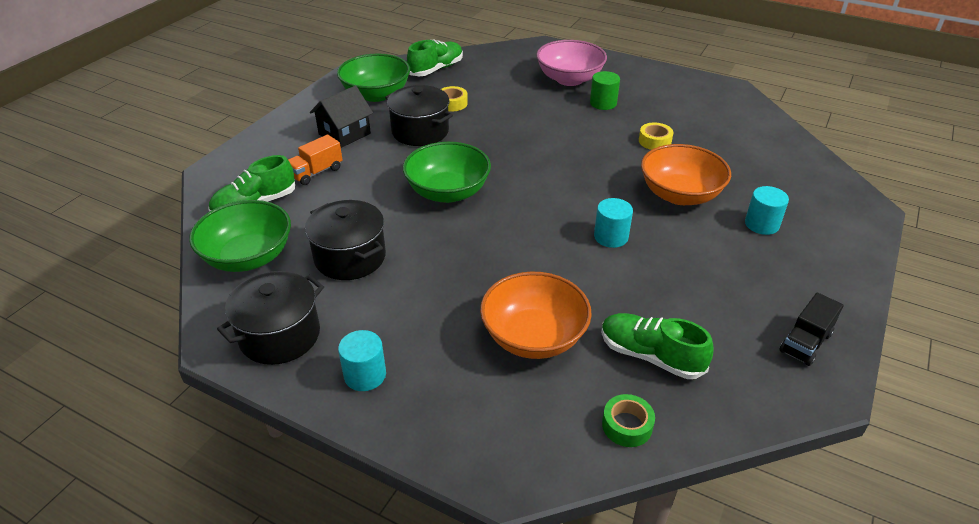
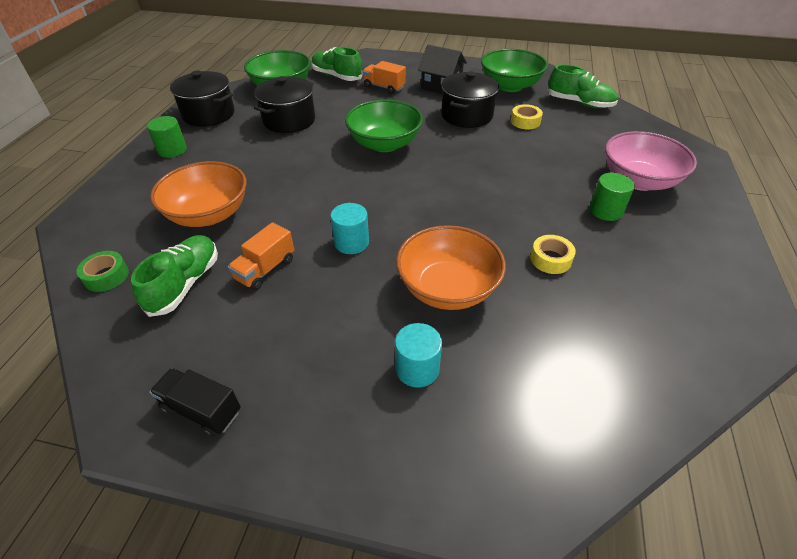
camera: 75 degrees right, 5 degrees up
turquoise cylinder [338,330,386,391] -> green cylinder [147,116,187,158]
none -> orange truck [228,222,294,290]

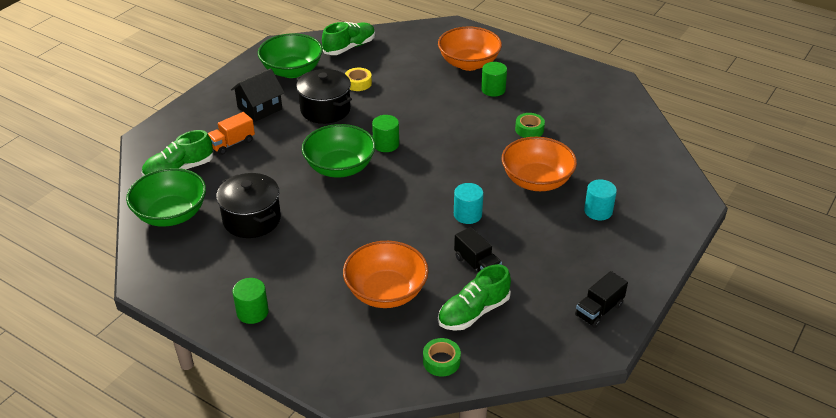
camera: 70 degrees left, 5 degrees down
green shoe [131,235,218,317] -> green shoe turned 75 degrees counterclockwise [438,264,511,331]
black pot [170,71,235,127] -> none
orange truck [228,222,294,290] -> black truck [454,227,502,274]
yellow tape [530,235,576,274] -> green tape [515,113,545,138]
pink bowl [605,131,697,191] -> orange bowl [438,26,502,71]
none -> green cylinder [372,115,399,152]

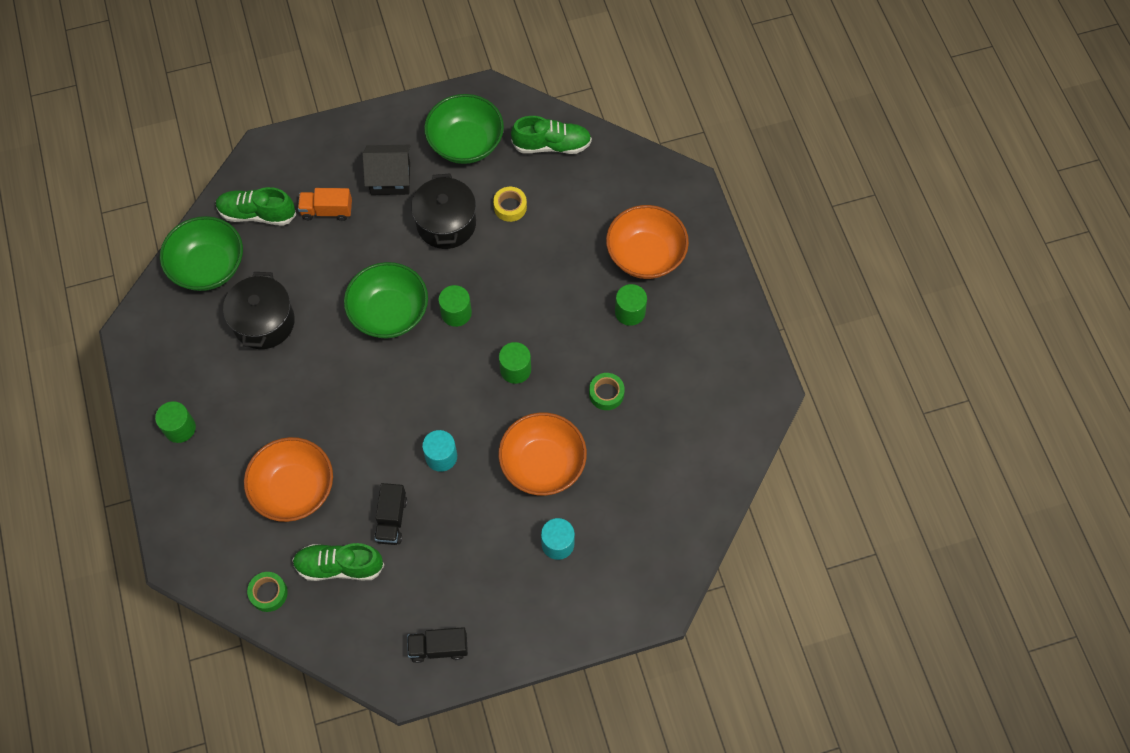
camera: 40 degrees right, 25 degrees up
none -> green cylinder [499,342,531,384]

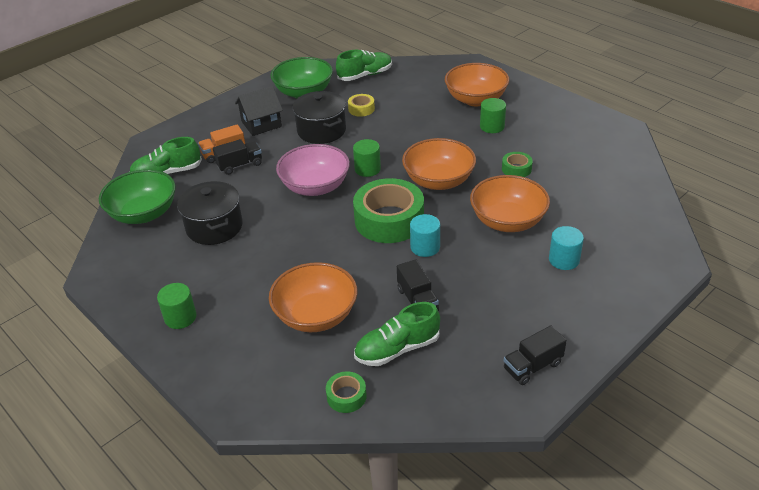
camera: 25 degrees left, 25 degrees down
green bowl [344,262,428,339] -> pink bowl [276,144,350,196]
green cylinder [499,342,531,384] -> orange bowl [402,138,476,190]
none -> black truck [213,139,262,175]
none -> green tape [353,178,424,243]

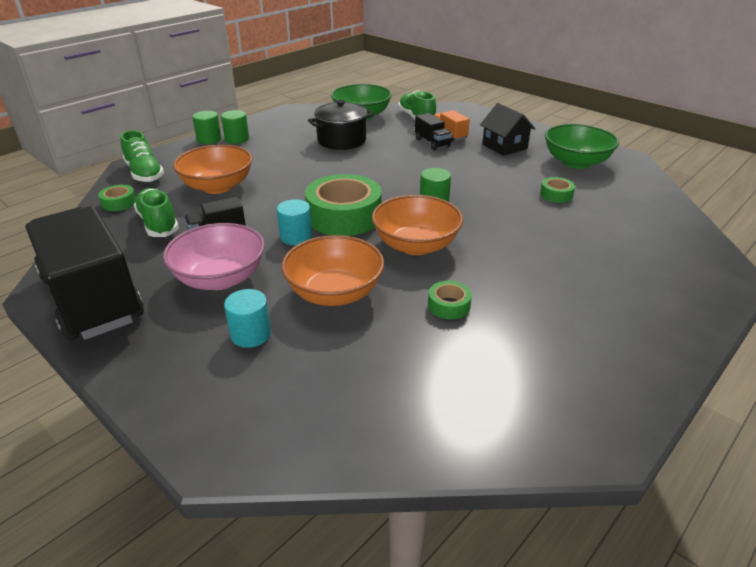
camera: 85 degrees right, 5 degrees down
pink bowl [276,144,350,196] -> pink bowl moved to [163,223,265,290]
black pot [293,91,346,144] -> none
green shoe [336,50,392,81] -> green shoe moved to [121,130,164,182]
yellow tape [348,94,375,117] -> green tape [540,177,575,203]
orange bowl [445,63,509,106] -> none
green cylinder [480,98,506,133] -> green cylinder moved to [192,111,222,144]
black truck [503,326,567,385] -> black truck [25,206,144,341], size x2.41

